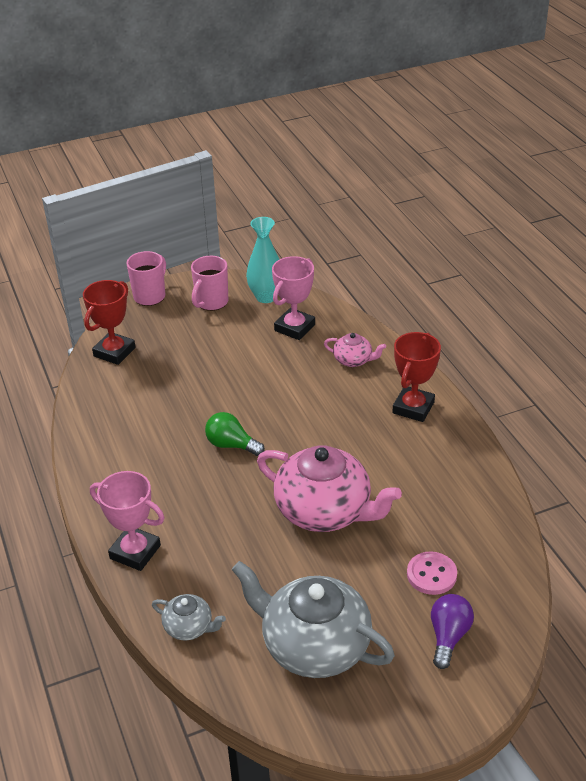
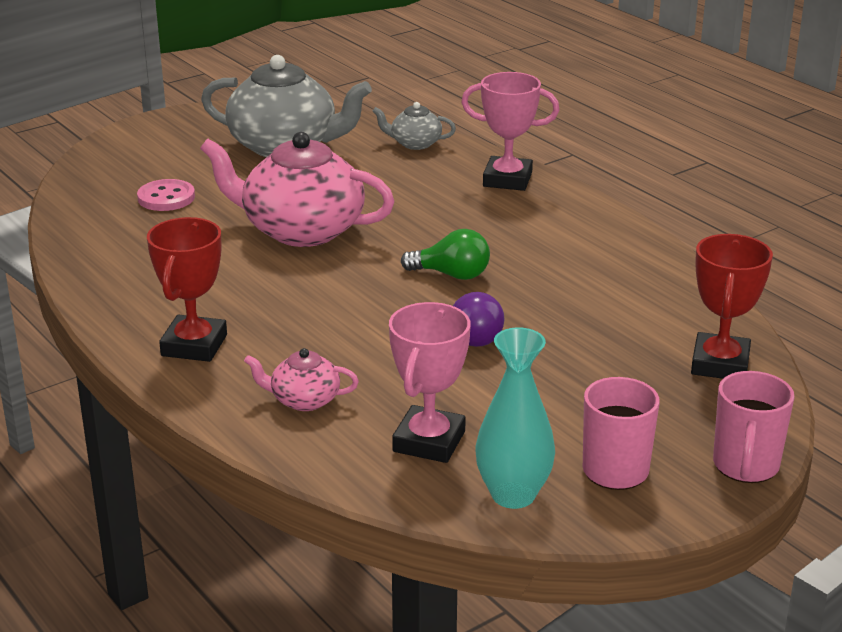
camera: 165 degrees right, 10 degrees down
purple light bulb [431,594,474,669] -> purple light bulb moved to [453,292,505,347]

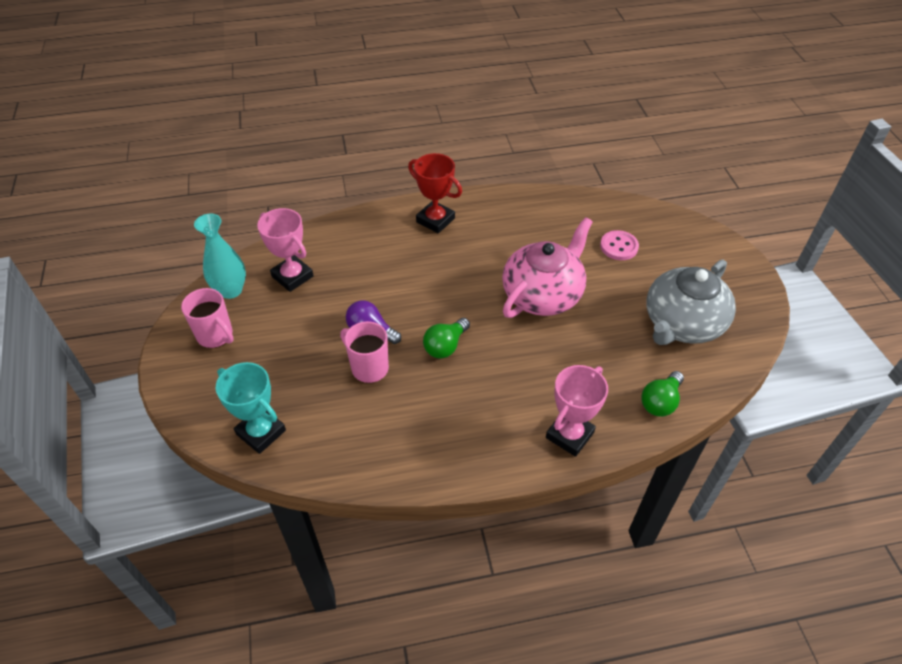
camera: 115 degrees right, 20 degrees up
pink teapot [244,348,359,411] -> none
grey teapot [372,102,456,150] -> green light bulb [641,371,684,417]
red trophy [691,234,773,379] -> turquoise trophy [216,362,286,454]
pink mug [713,371,795,483] -> pink mug moved to [340,321,389,383]

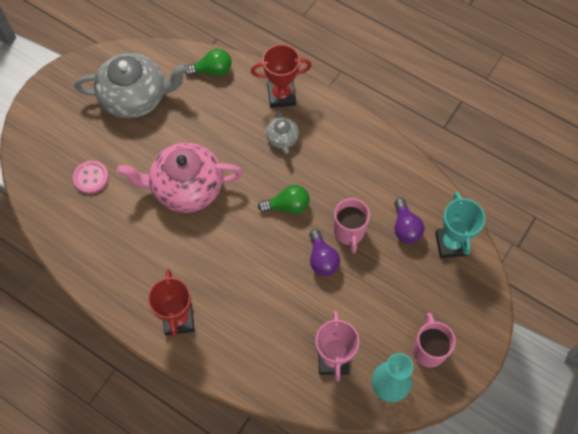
camera: 135 degrees left, 15 degrees up
pink trophy [546,365,608,457] -> red trophy [251,44,312,108]
none -> grey teapot [266,109,299,154]
none -> purple light bulb [394,198,424,244]

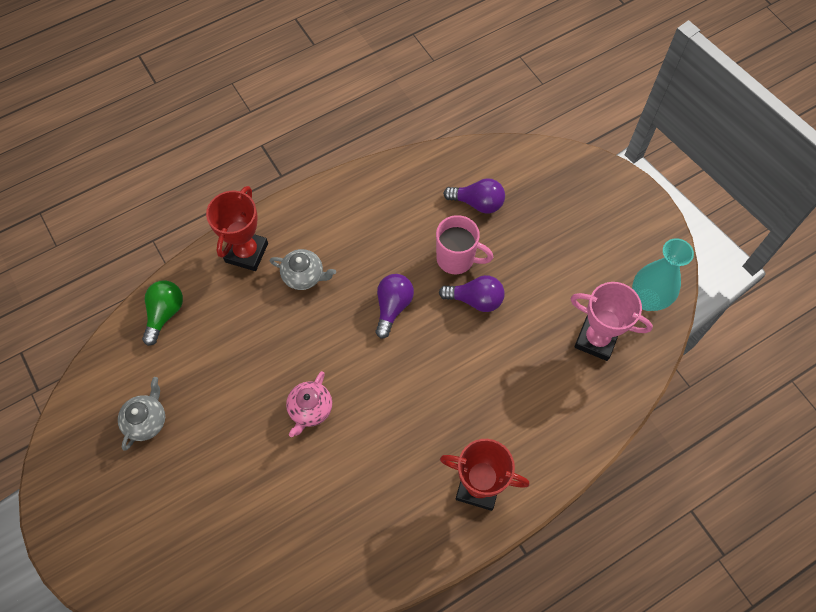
camera: 65 degrees left, 0 degrees up
pink button [73,161,109,194] -> none
grey teapot [74,53,189,118] -> grey teapot [118,377,165,451], size x0.47
pink teapot [117,142,243,213] -> pink teapot [286,371,332,437], size x0.47
green light bulb [258,185,310,214] -> purple light bulb [376,274,414,339]
pink mug [413,313,456,368] -> none
turquoise trophy [435,192,485,258] -> none

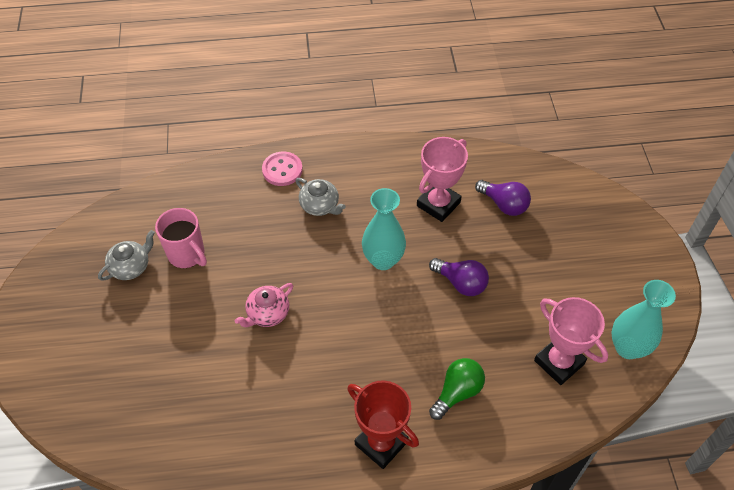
camera: 25 degrees right, 10 degrees down
green light bulb [142,280,183,346] -> green light bulb moved to [429,358,485,420]
red trophy [206,186,268,271] -> pink button [262,152,303,186]
purple light bulb [376,274,414,339] -> turquoise vase [362,188,406,270]
pink mug [436,215,493,274] -> pink mug moved to [155,208,207,268]
none -> pink trophy [417,137,468,222]

